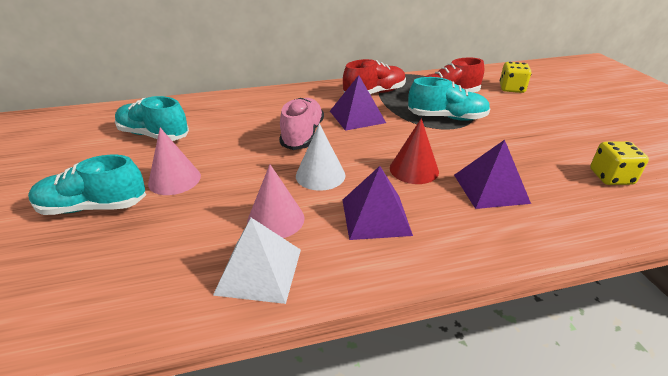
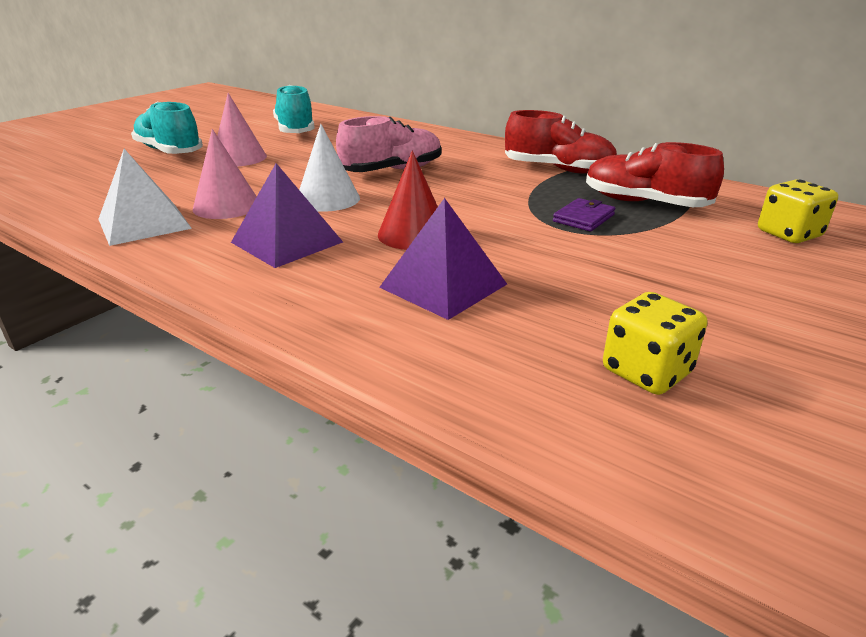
camera: 50 degrees right, 5 degrees down
purple pyramid [330,75,386,131] -> none
turquoise shoe [408,77,490,121] -> purple wallet [553,198,615,232]

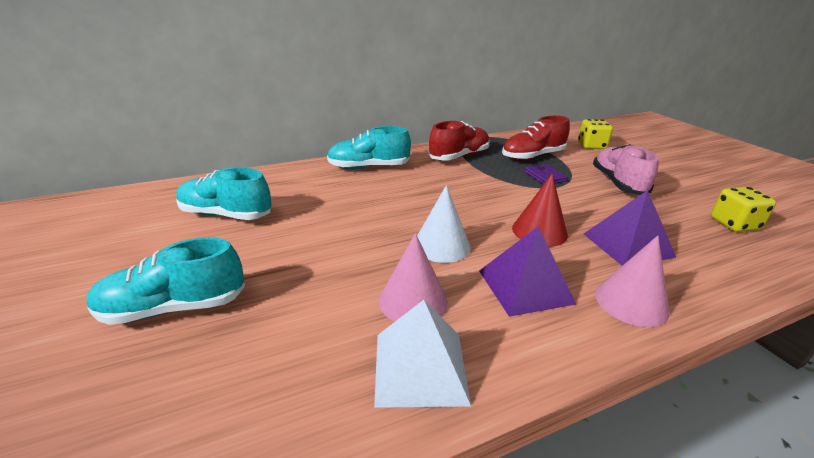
camera: 60 degrees left, 0 degrees up
pink cone [217,93,267,166] -> pink cone moved to [595,236,670,327]
pink shoe [336,116,442,172] -> pink shoe moved to [593,144,659,195]
none -> turquoise shoe [327,126,411,169]

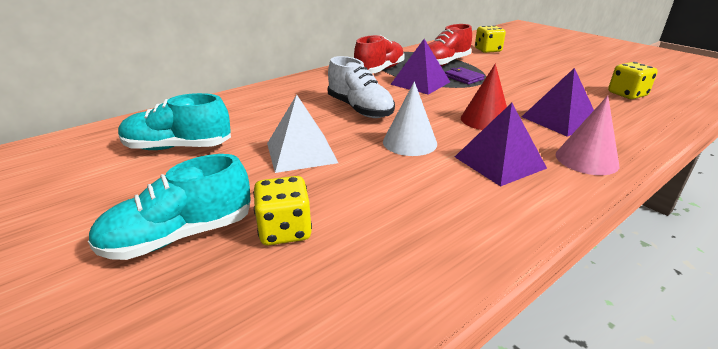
camera: 15 degrees left, 0 degrees up
turquoise shoe [327,126,411,169] -> none
white pyramid [374,300,471,408] -> white pyramid moved to [267,95,338,173]
pink cone [379,233,448,322] -> none
pink shoe [593,144,659,195] -> none
none -> yellow dice [253,176,312,245]
none -> white shoe [328,56,395,118]
none -> purple pyramid [390,39,450,95]

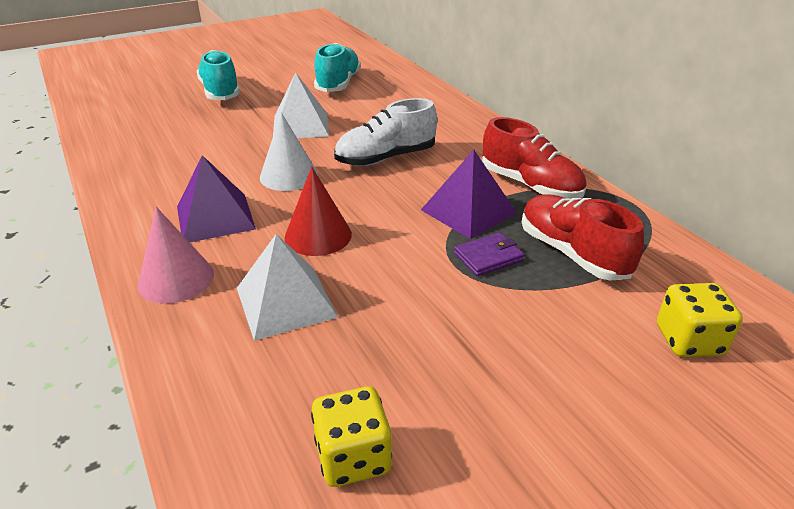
camera: 100 degrees right, 5 degrees up
yellow dice [253,176,312,245] -> none
purple pyramid [522,68,594,137] -> white pyramid [237,234,338,341]

